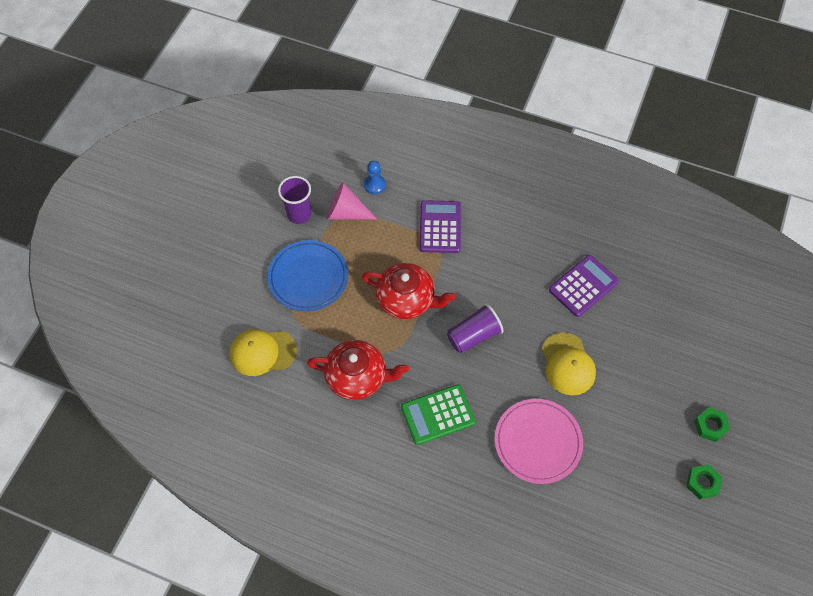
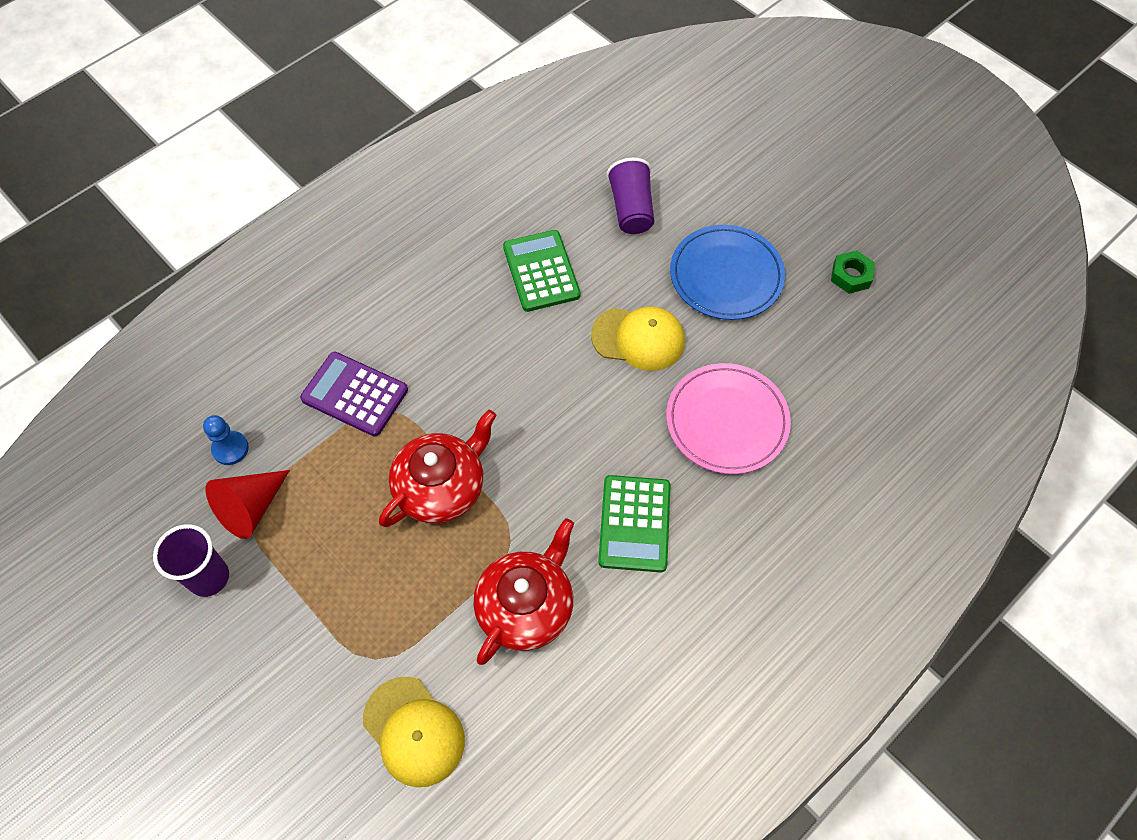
camera: 65 degrees left, 0 degrees up
yellow cap [230,329,297,376] -> yellow cap turned 60 degrees counterclockwise [363,677,465,787]
blue plate [267,240,348,311] -> blue plate moved to [670,225,785,320]
pink cone [327,182,377,220] -> red cone [206,470,290,539]
purple cup [447,303,503,353] -> purple cup moved to [606,158,654,234]
purple calculator [549,255,619,317] -> green calculator [503,230,580,312]
green nut [694,407,731,442] -> none

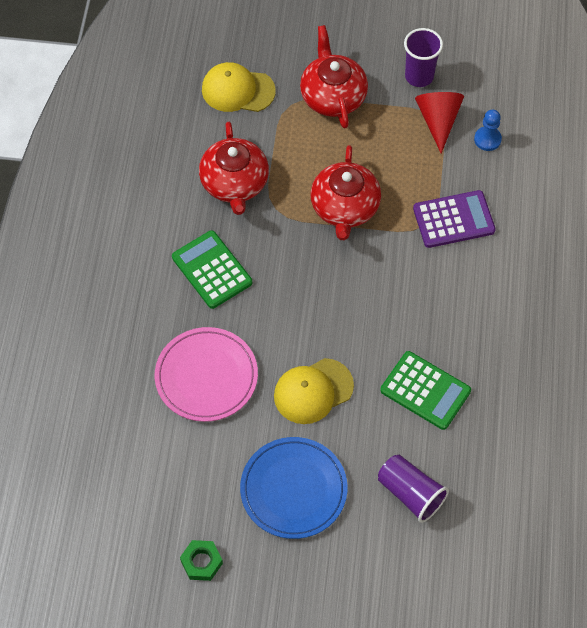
camera: 140 degrees right, 0 degrees up
none -> red teapot [300,25,368,128]

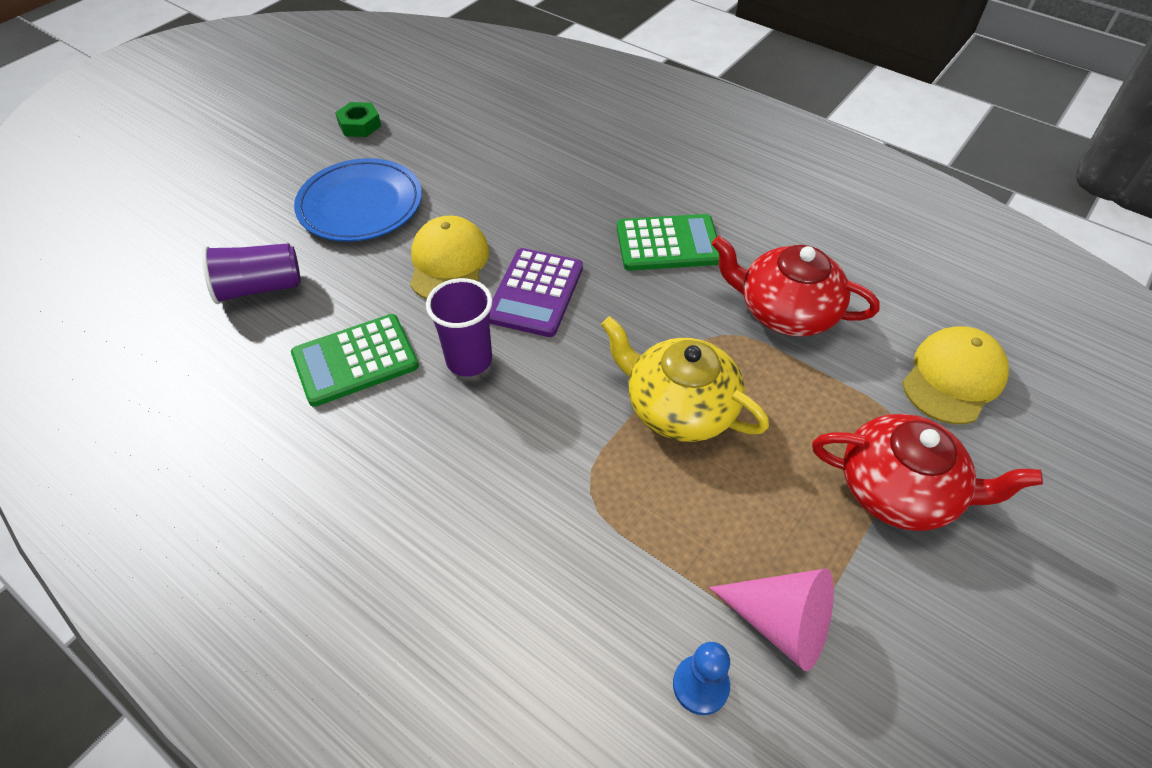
camera: 120 degrees right, 10 degrees down
pink plate [155,327,258,422] -> none
red teapot [310,145,381,240] -> yellow teapot [601,316,769,442]
purple cup [404,28,443,87] -> purple cup moved to [426,278,493,377]
purple calculator [413,190,496,248] -> purple calculator moved to [490,248,583,337]
red cone [415,92,464,153] -> pink cone [709,568,834,671]

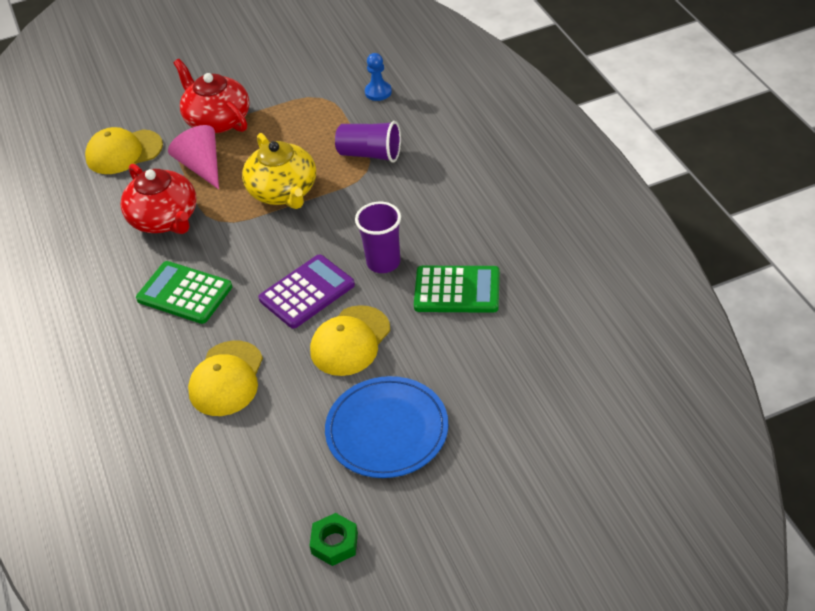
camera: 145 degrees left, 5 degrees down
purple cup [202,243,301,304] -> purple cup moved to [335,121,401,163]
pink cone [709,568,834,671] -> pink cone moved to [168,125,219,189]
none -> yellow cap [188,341,263,416]

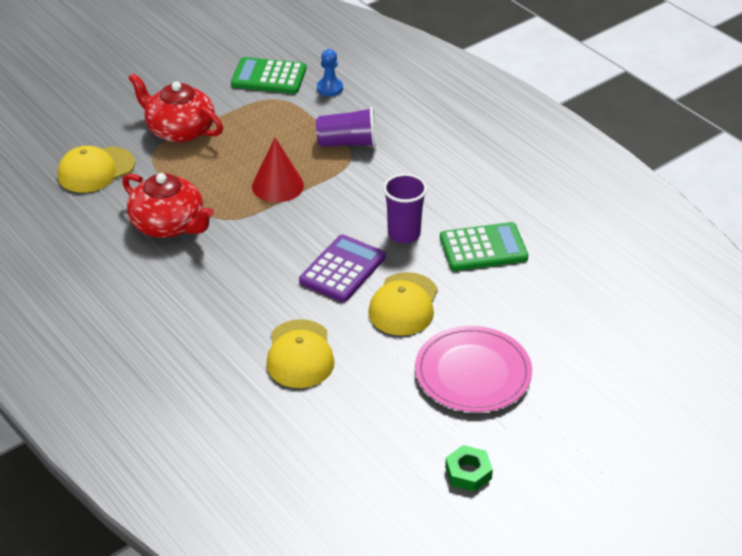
camera: 20 degrees left, 5 degrees down
green calculator [136,261,232,324] -> green calculator moved to [231,57,306,94]
pink cone [168,125,219,189] -> none
yellow teapot [242,133,316,209] -> red cone [252,138,304,202]
blue plate [325,376,449,478] -> pink plate [415,326,532,412]

